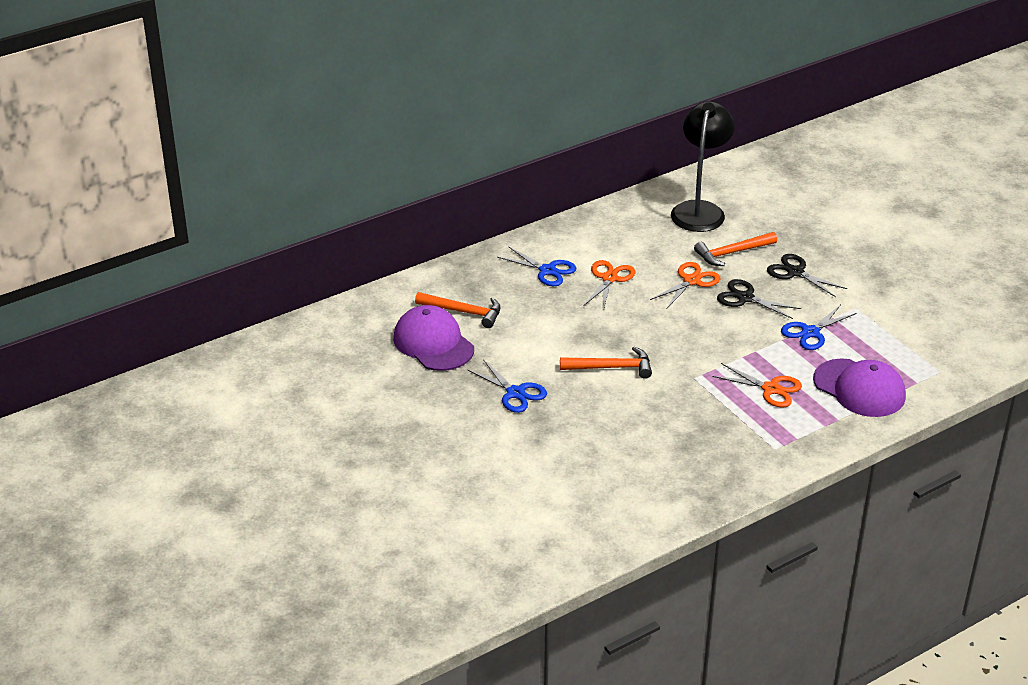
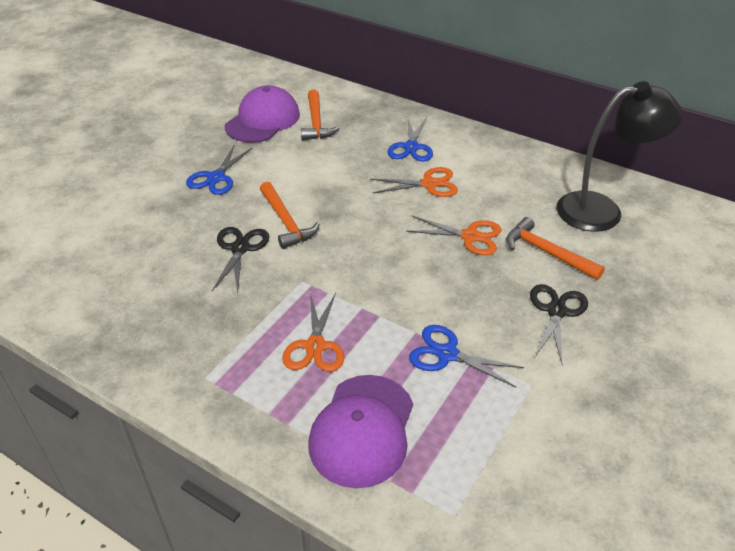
camera: 65 degrees right, 5 degrees up
black scissors [717,279,801,319] -> black scissors moved to [212,227,269,294]

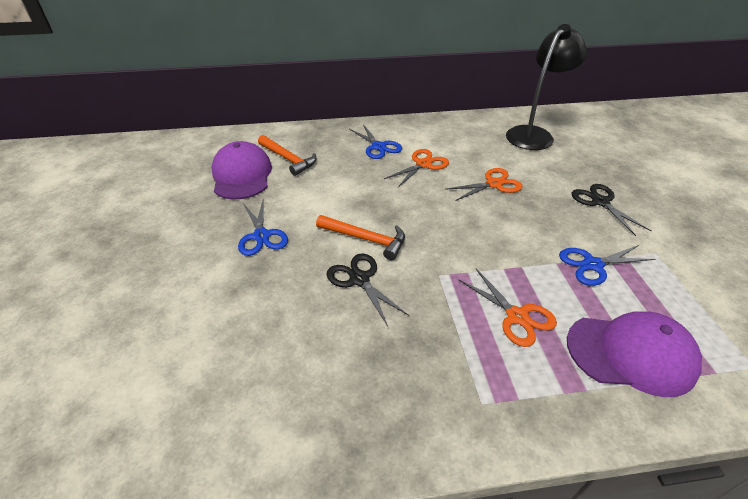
camera: 40 degrees left, 0 degrees up
purple cap [308,375,413,488] -> purple cap turned 60 degrees counterclockwise [567,311,702,397]
orange hammer [506,217,605,280] -> none

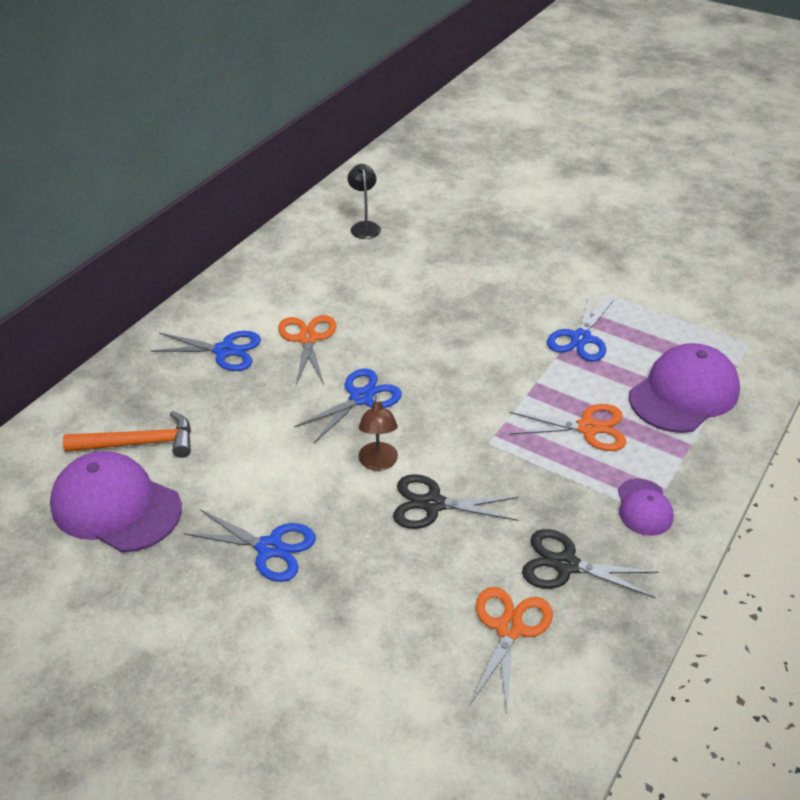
camera: 50 degrees left, 0 degrees up
orange hammer [316,215,405,260] -> brown lamp [358,395,398,471]
orange scissors [445,168,523,201] -> orange scissors moved to [470,587,553,714]
black lamp [506,24,587,150] -> black lamp [347,164,381,239], size x0.47
black scissors [572,184,652,236] -> black scissors moved to [522,529,659,598]
none -> blue scissors [294,368,402,443]
none -> purple cap [618,479,674,536]

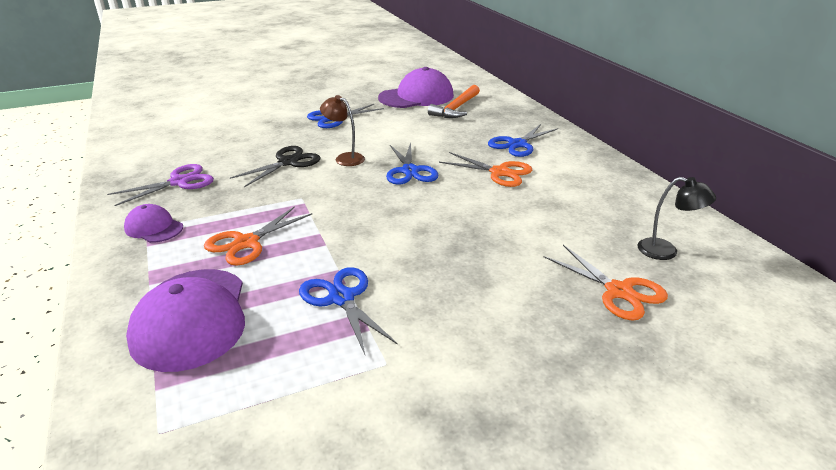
camera: 125 degrees right, 10 degrees down
orange scissors [470,587,553,714] -> orange scissors moved to [544,245,668,321]
black scissors [522,529,659,598] -> purple scissors [107,164,214,206]

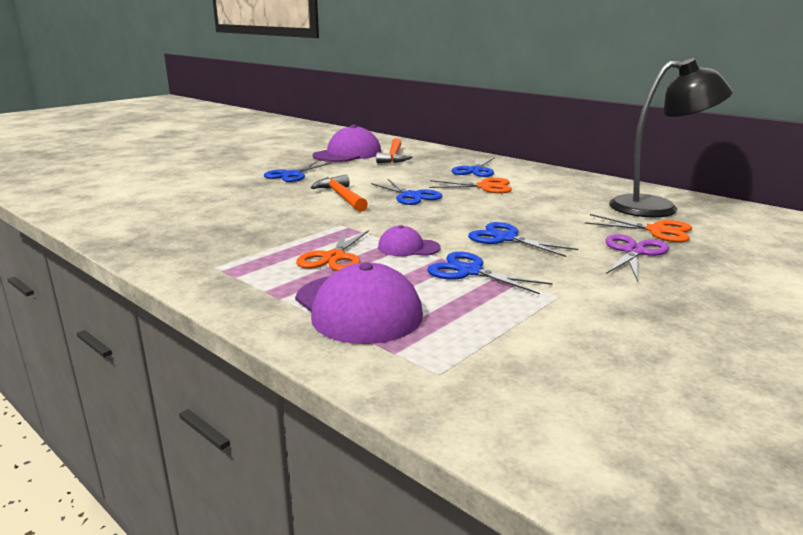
camera: 25 degrees left, 10 degrees down
purple scissors [107,164,214,206] -> purple scissors moved to [605,234,669,281]
purple cap [124,204,183,243] -> purple cap moved to [378,225,441,256]
black scissors [230,146,321,187] -> none
brown lamp [320,95,365,166] -> orange hammer [311,175,368,212]
black lamp [638,177,716,260] -> black lamp [609,58,733,218], size x2.13
none -> blue scissors [468,222,578,257]

